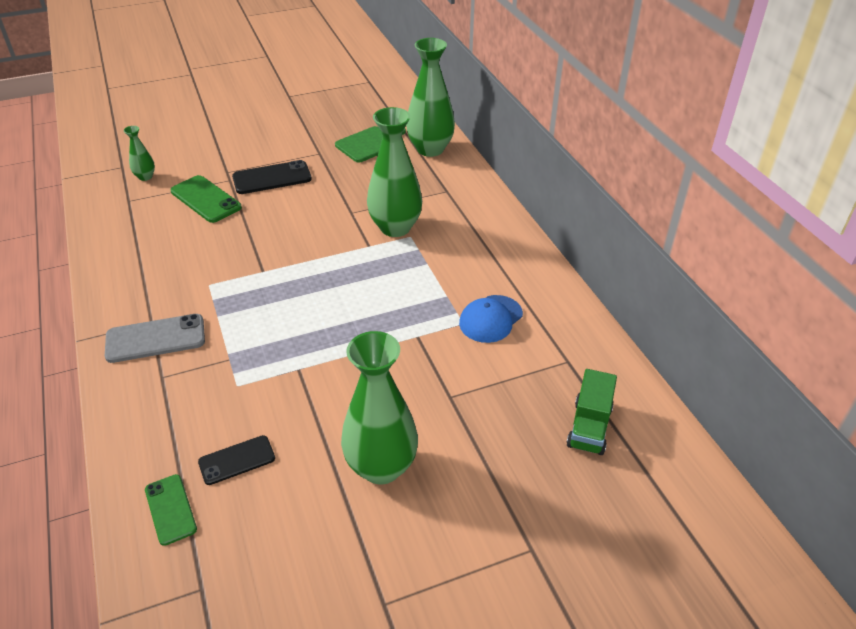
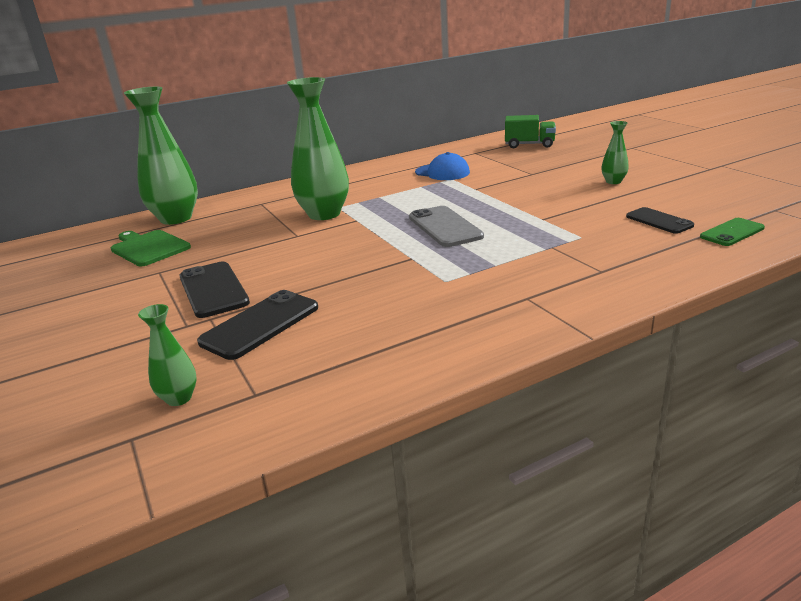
camera: 95 degrees left, 15 degrees down
grey phone [105,314,205,363] -> grey phone moved to [409,206,484,247]
green phone [171,175,242,223] -> black phone [197,290,318,360]
green vase [341,331,418,485] -> green vase [602,121,629,184], size x0.47

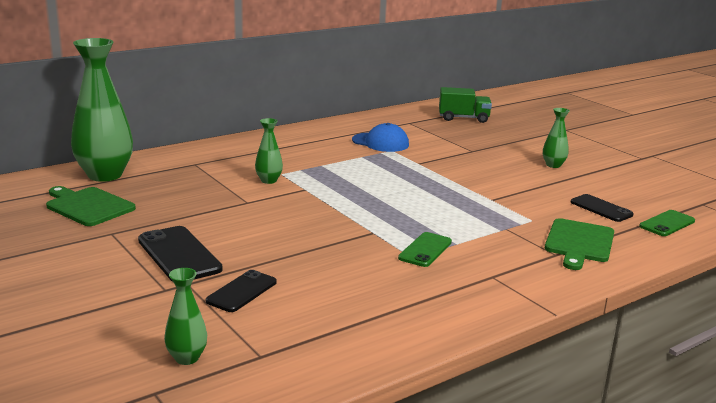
camera: 10 degrees left, 5 degrees down
black phone [197,290,318,360] -> black phone [206,270,277,312], size x0.65
green vase [287,77,349,220] -> green vase [255,118,283,184], size x0.47
grey phone [409,206,484,247] -> none
none -> green phone [398,232,452,267]
none -> green cutting board [545,218,614,270]

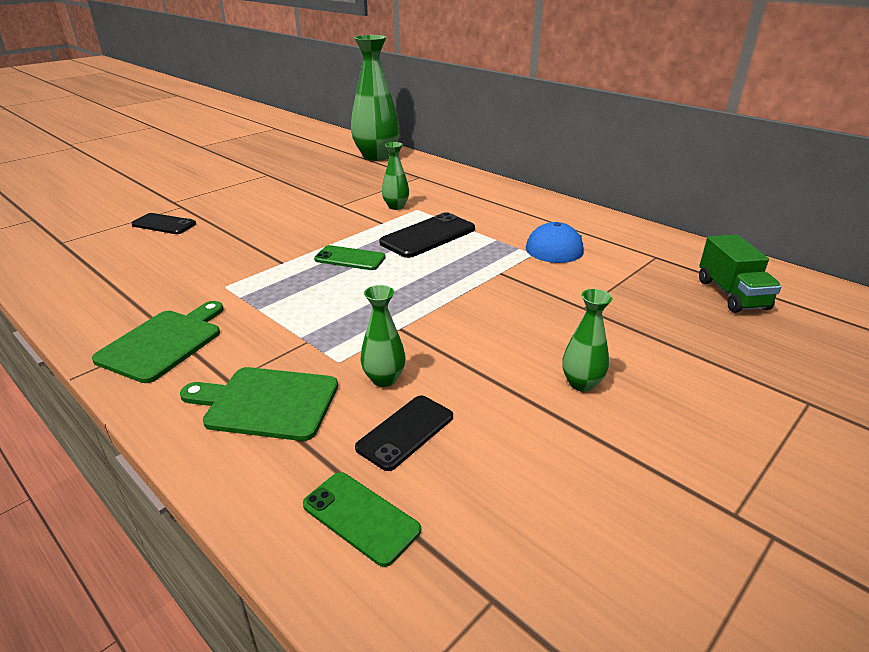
camera: 80 degrees right, 10 degrees up
green cutting board [46,186,136,226] -> green cutting board moved to [92,301,223,383]
black phone [138,226,223,282] -> black phone moved to [379,212,475,258]
green vase [164,268,207,365] -> green vase moved to [361,285,406,387]
green phone [398,232,452,267] -> green phone moved to [314,245,386,270]

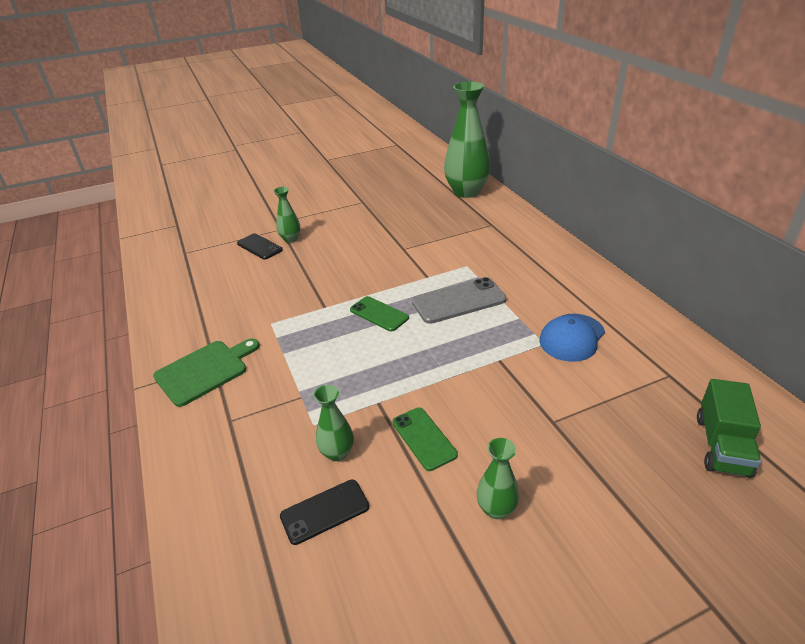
camera: 25 degrees right, 5 degrees up
green cutting board [180,367,338,441] -> none
green phone [303,472,421,567] -> green phone moved to [392,407,458,471]
black phone [379,212,475,258] -> grey phone [412,277,507,324]
green vase [382,142,409,210] -> green vase moved to [274,187,300,243]

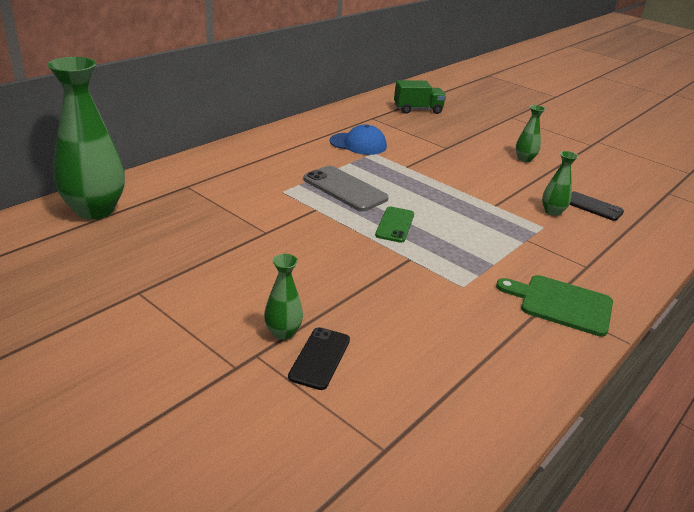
camera: 120 degrees left, 5 degrees down
green phone [392,407,458,471] -> none

